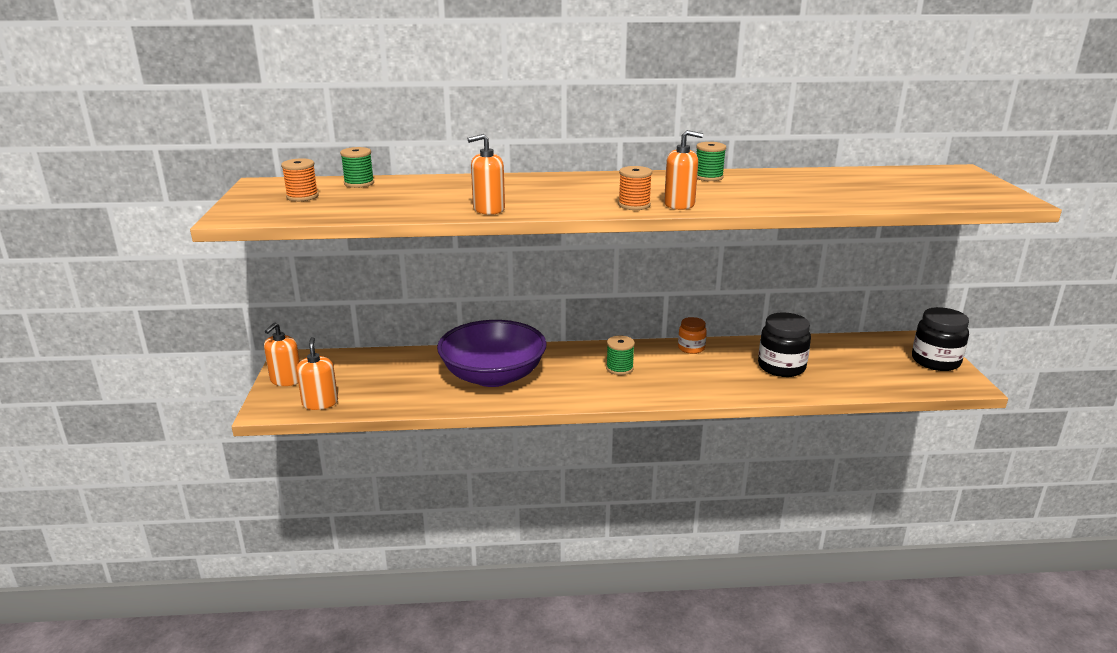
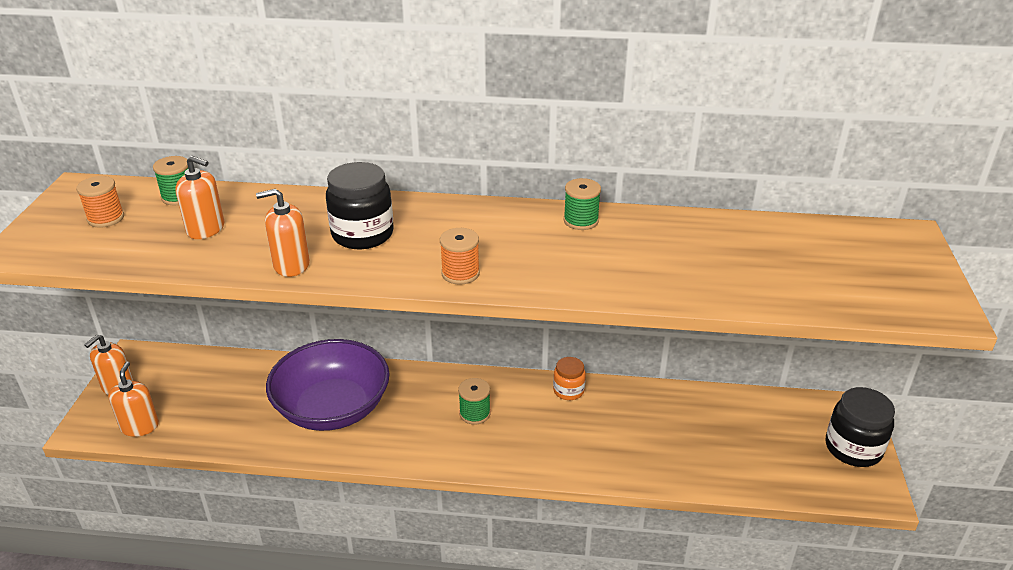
camera: 10 degrees right, 10 degrees up
orange soap dispenser [664,130,703,210] -> orange soap dispenser moved to [175,156,224,239]
black jar [758,312,811,377] -> black jar moved to [326,162,394,249]

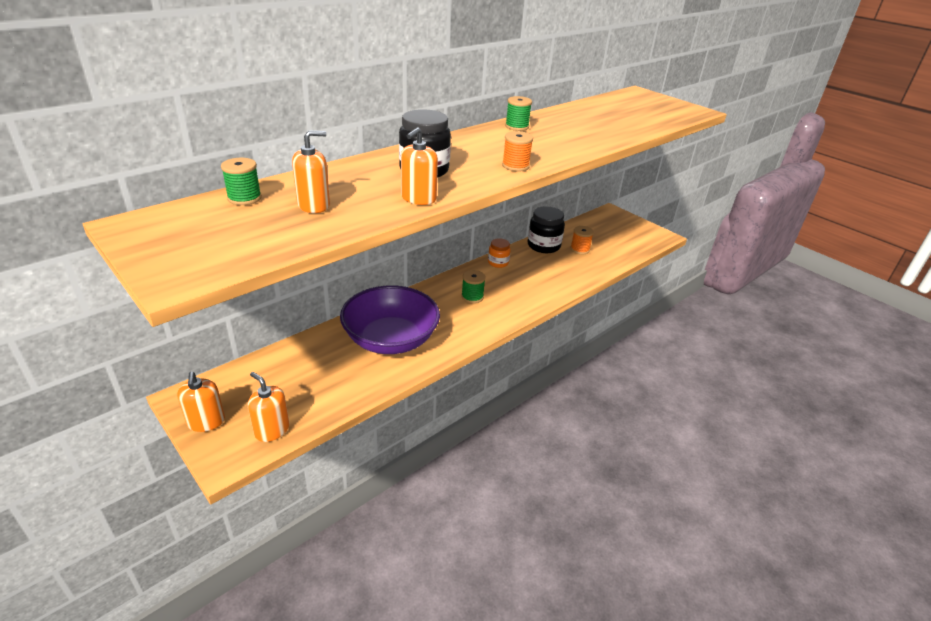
camera: 50 degrees left, 0 degrees up
orange spool [76,176,124,228] -> orange spool moved to [571,226,594,254]
black jar [826,387,895,467] -> black jar moved to [528,206,565,253]

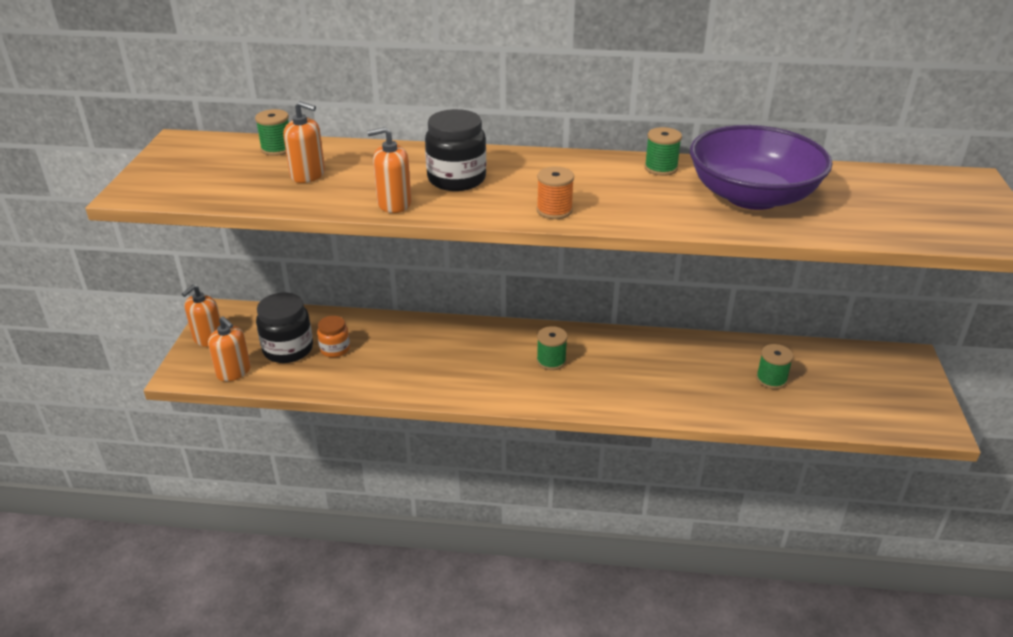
camera: 50 degrees right, 0 degrees up
orange soap dispenser [248,372,289,442] -> orange soap dispenser turned 135 degrees clockwise [208,316,251,382]
purple bowl [340,285,440,354] -> purple bowl moved to [690,125,833,210]
orange jar [488,238,511,268] -> orange jar moved to [317,316,350,357]
black jar [528,206,565,253] -> black jar moved to [256,293,313,363]
orange spool [571,226,594,254] -> green spool [756,344,793,389]

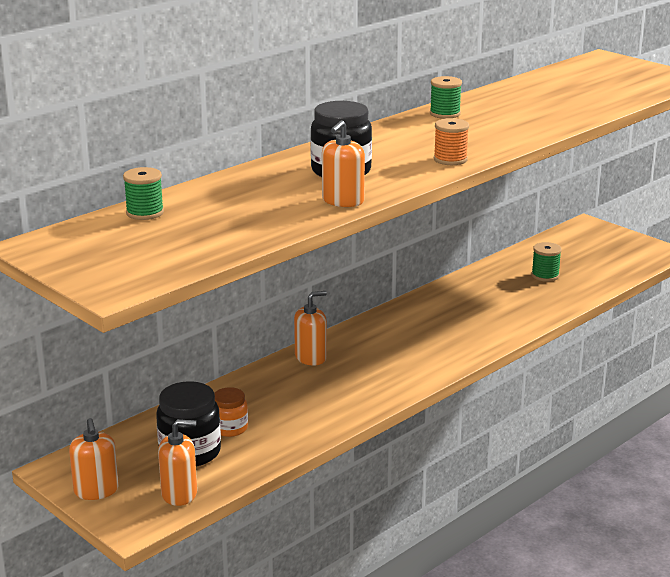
camera: 50 degrees left, 10 degrees down
orange soap dispenser [283,101,325,183] -> orange soap dispenser moved to [294,291,327,366]
green spool [537,326,567,370] -> none
purple bowl [690,125,833,210] -> none

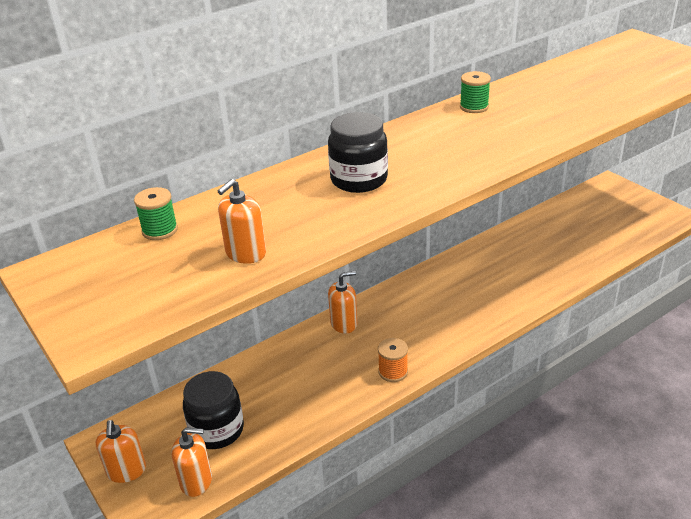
camera: 10 degrees right, 10 degrees up
orange jar [215,387,248,437] -> none
orange soap dispenser [322,120,365,207] -> orange soap dispenser moved to [218,179,266,264]
orange spool [434,118,469,165] -> orange spool moved to [378,338,408,382]
green spool [531,242,562,282] -> none

